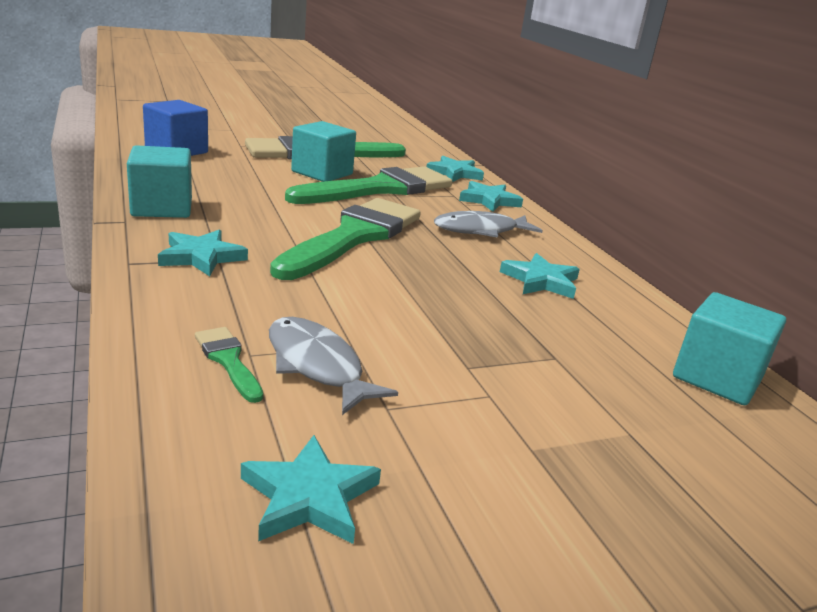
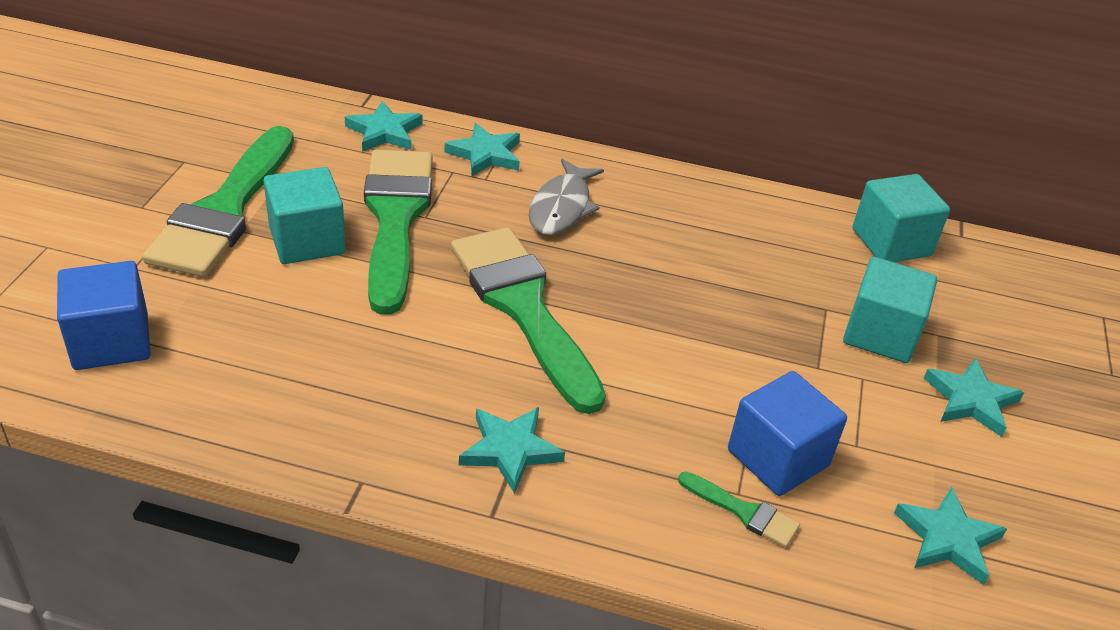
camera: 55 degrees left, 15 degrees up
turquoise cube [127,145,192,218] -> turquoise cube moved to [843,257,937,363]
green brush [195,327,263,403] -> green brush turned 150 degrees counterclockwise [678,472,800,548]
grey fish [269,317,398,415] -> blue cube [728,371,847,496]
turquoise star [500,253,580,299] -> turquoise star moved to [924,358,1024,437]

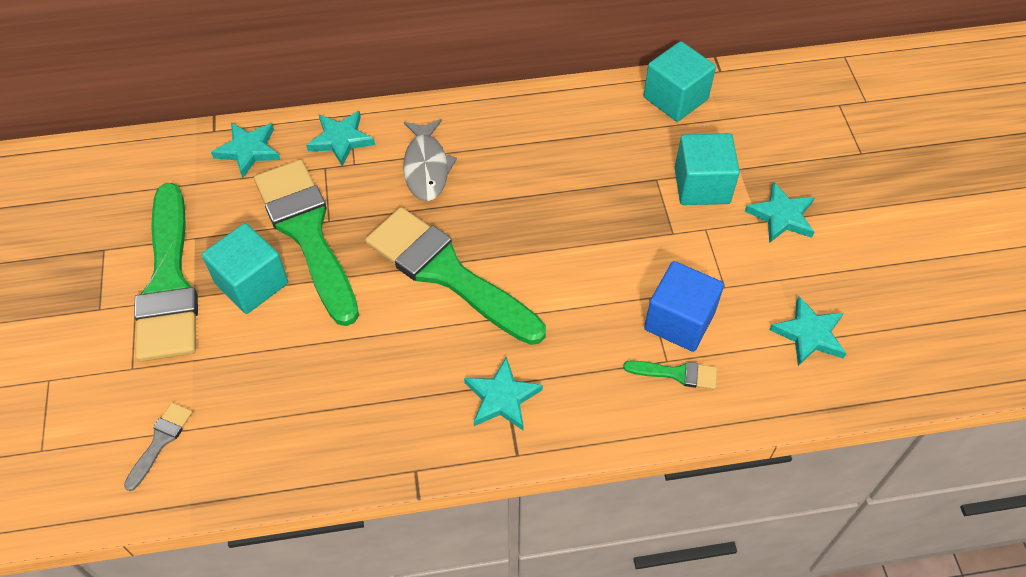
camera: 20 degrees left, 15 degrees up
blue cube [57,261,150,370] -> grey brush [124,402,193,491]

